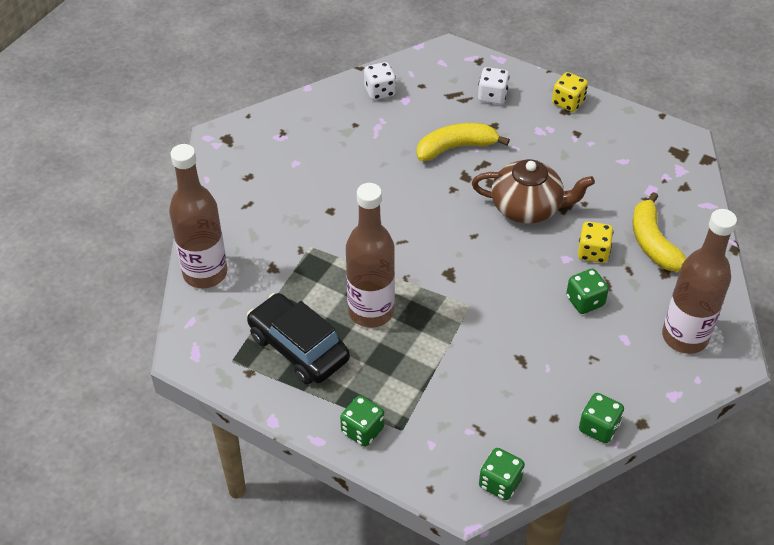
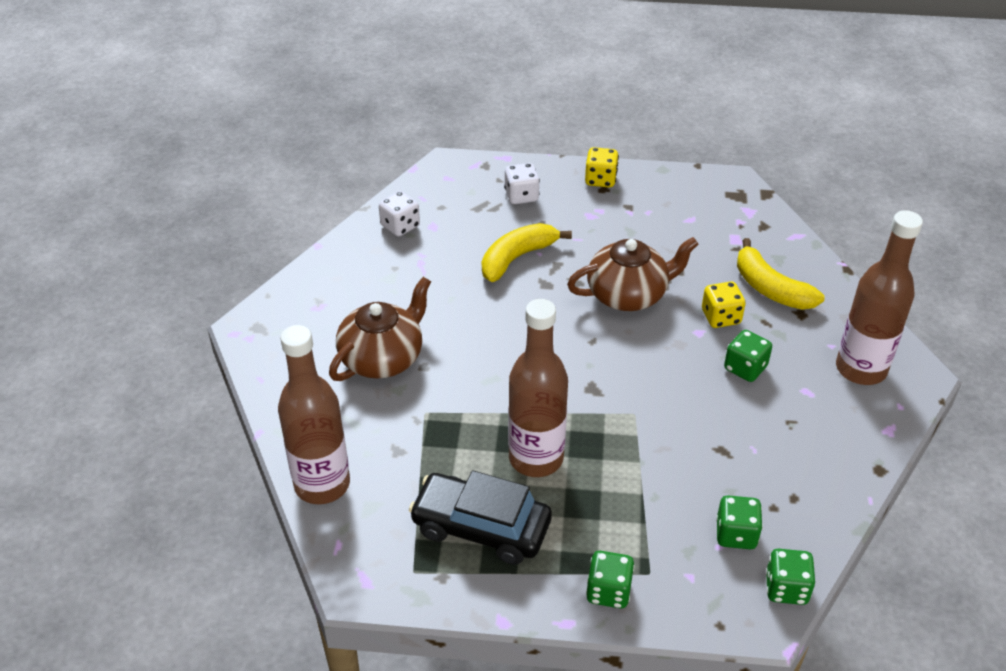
camera: 25 degrees left, 5 degrees down
green dice [579,393,624,443] -> green dice moved to [716,495,763,549]
none -> brown teapot [329,277,431,381]

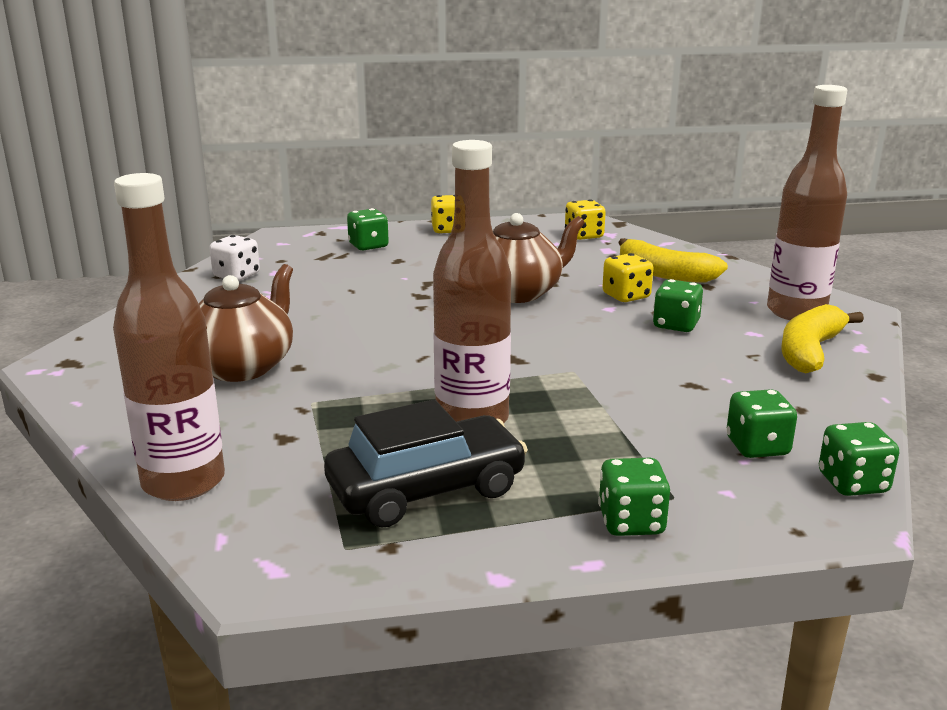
camera: 15 degrees left, 20 degrees down
black car [409,470,552,565] -> black car turned 150 degrees clockwise [324,399,528,528]
yellow banana [482,223,572,282] -> yellow banana moved to [781,304,864,373]
white dice [504,163,540,204] -> green dice [347,208,389,250]
none -> yellow dice [565,199,606,240]

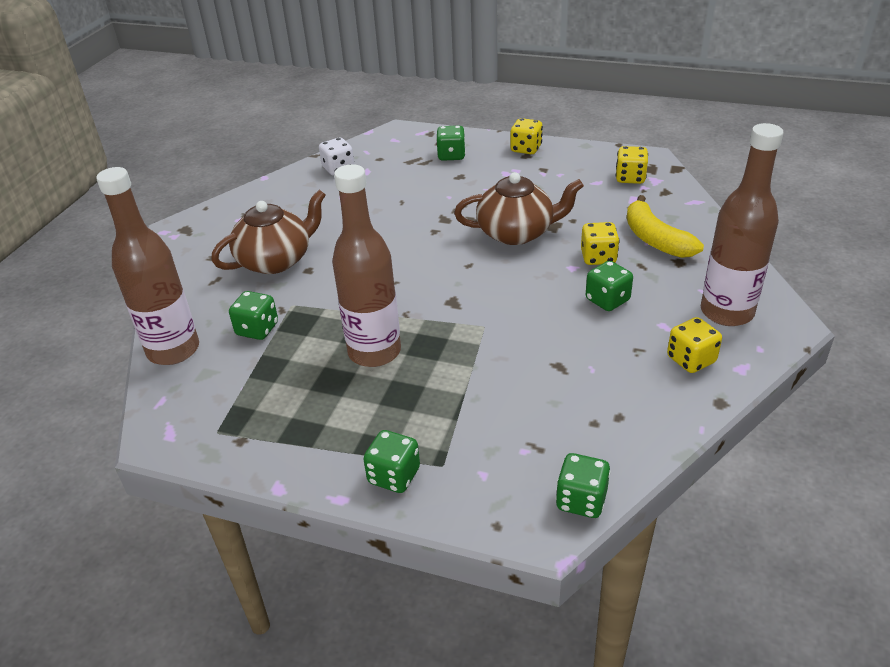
camera: 30 degrees right, 15 degrees up
black car [324,399,528,528] -> none
green dice [726,389,797,458] -> green dice moved to [229,291,278,340]
yellow banana [781,304,864,373] -> yellow dice [667,317,722,373]

